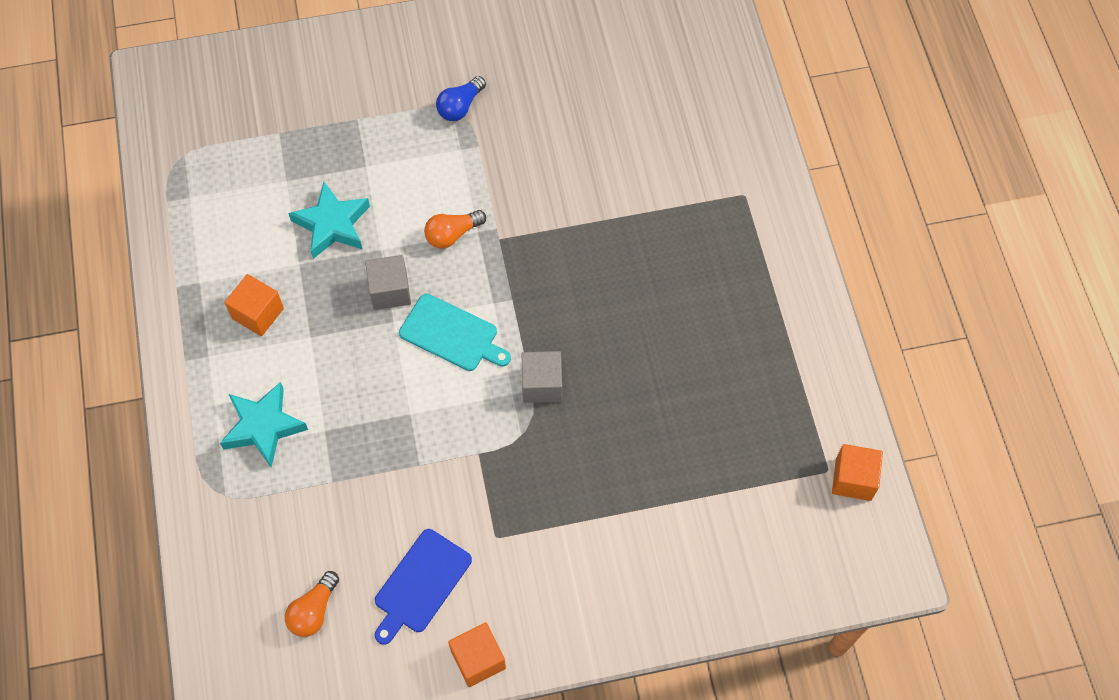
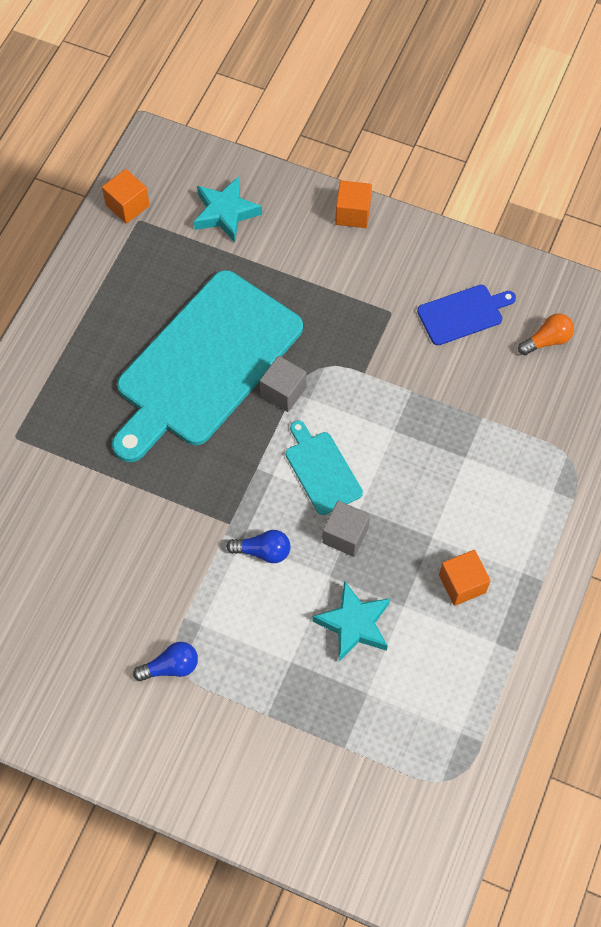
camera: 145 degrees left, 0 degrees up
turquoise star [220,382,308,467] -> turquoise star moved to [194,177,262,242]
orange light bulb [424,210,486,249] -> blue light bulb [226,530,291,563]
orange cube [448,622,506,687] -> orange cube moved to [335,180,372,228]
none -> turquoise cutting board [112,270,303,462]

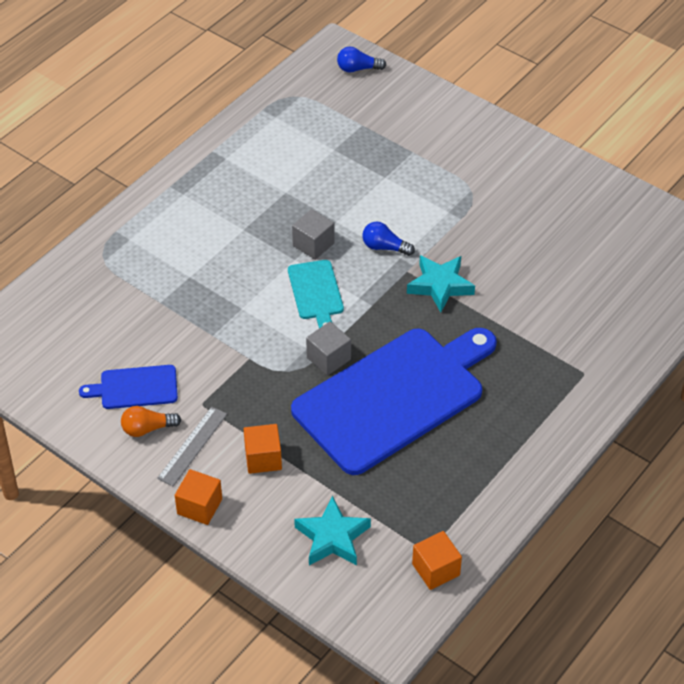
camera: 165 degrees left, 15 degrees down
turquoise cutting board [112,270,303,462] -> blue cutting board [291,328,497,475]
blue light bulb [133,642,198,681] -> blue light bulb moved to [337,47,386,73]
turquoise star [312,581,390,661] -> turquoise star moved to [407,255,475,312]
orange cube [439,550,491,606] -> orange cube moved to [244,424,282,474]
orange light bulb [518,313,574,355] -> orange light bulb moved to [121,406,181,437]
none -> grey ruler [157,407,227,486]

